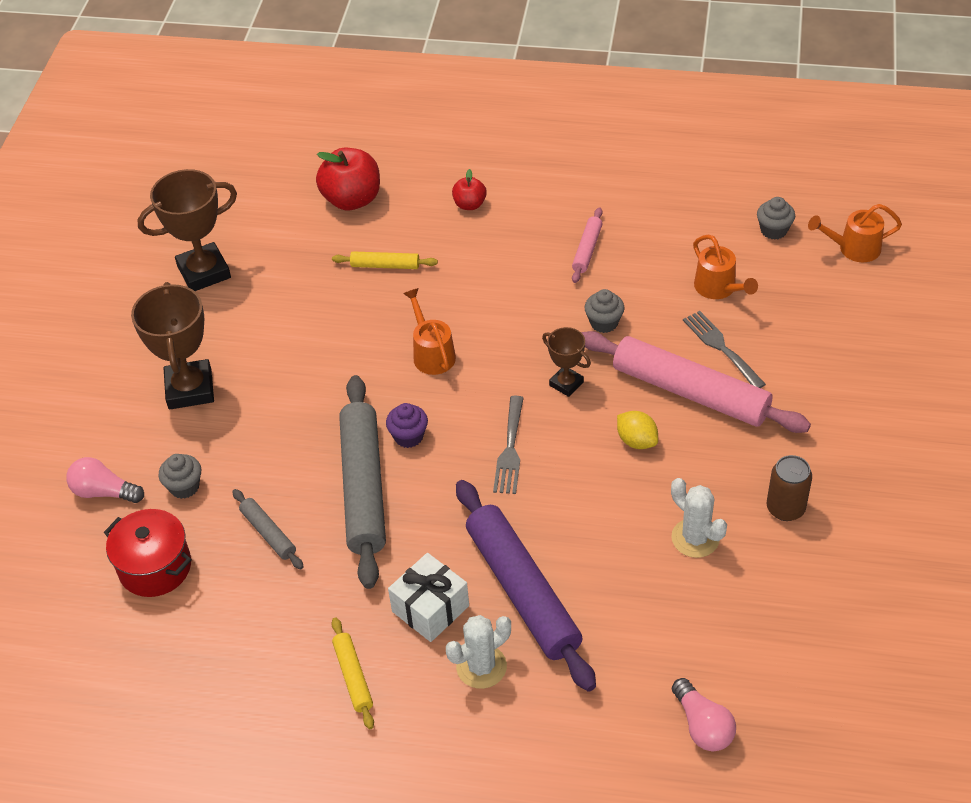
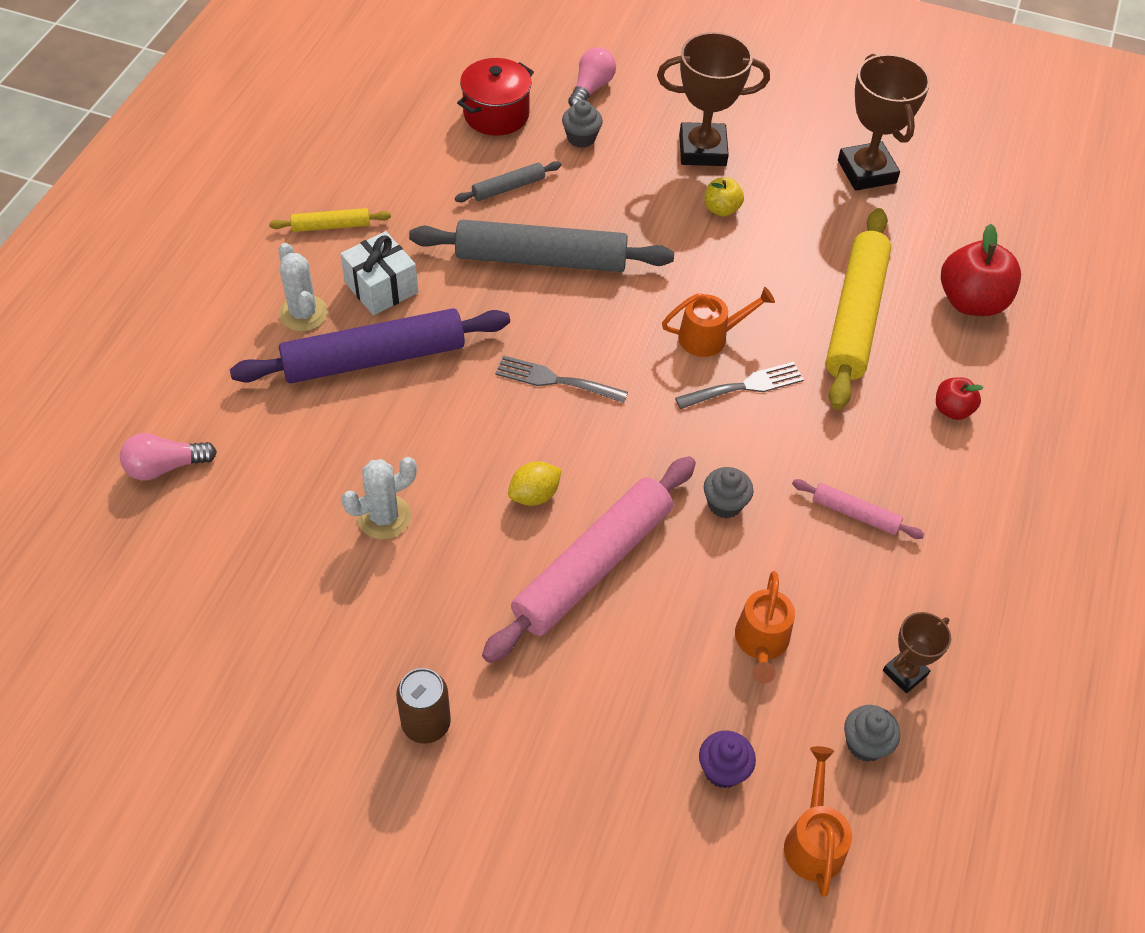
camera: 95 degrees right, 5 degrees up
yellow rolling pin [332,251,438,269] -> yellow rolling pin [826,208,891,410], size x2.16
purple cupcake [386,403,428,448] -> purple cupcake moved to [699,731,756,788]
brown trophy [542,327,591,397] -> brown trophy moved to [883,612,951,693]
grey fork [683,311,766,388] -> grey fork moved to [675,362,804,409]
orange watering can [693,235,758,299] -> orange watering can turned 60 degrees counterclockwise [735,571,795,684]
brown can [767,455,812,521] -> brown can moved to [396,668,451,744]
none -> yellow apple [705,177,744,216]

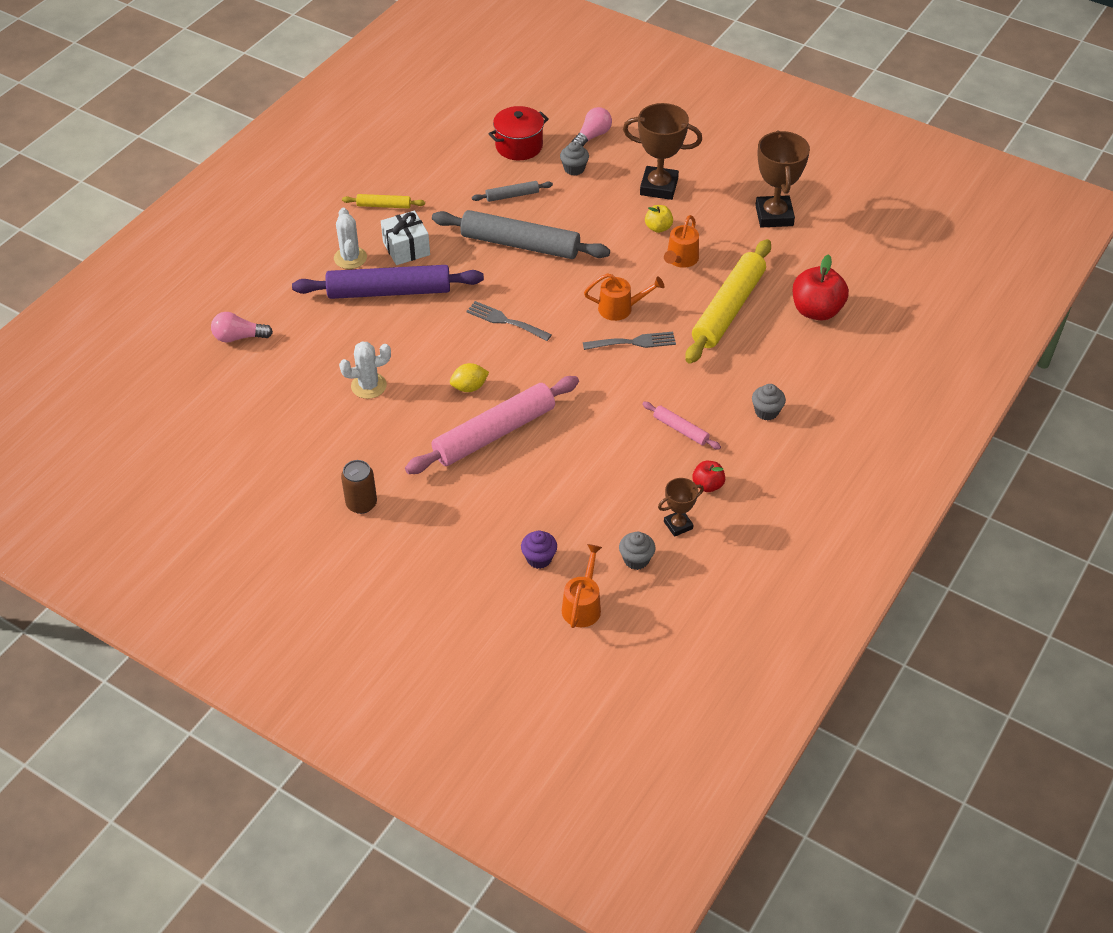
camera: 15 degrees right, 5 degrees down
grey cupcake [704,467,754,518] -> grey cupcake moved to [752,384,786,420]
orange watering can [735,571,795,684] -> orange watering can moved to [664,215,699,268]
red apple [936,377,984,420] -> red apple moved to [692,461,725,492]

